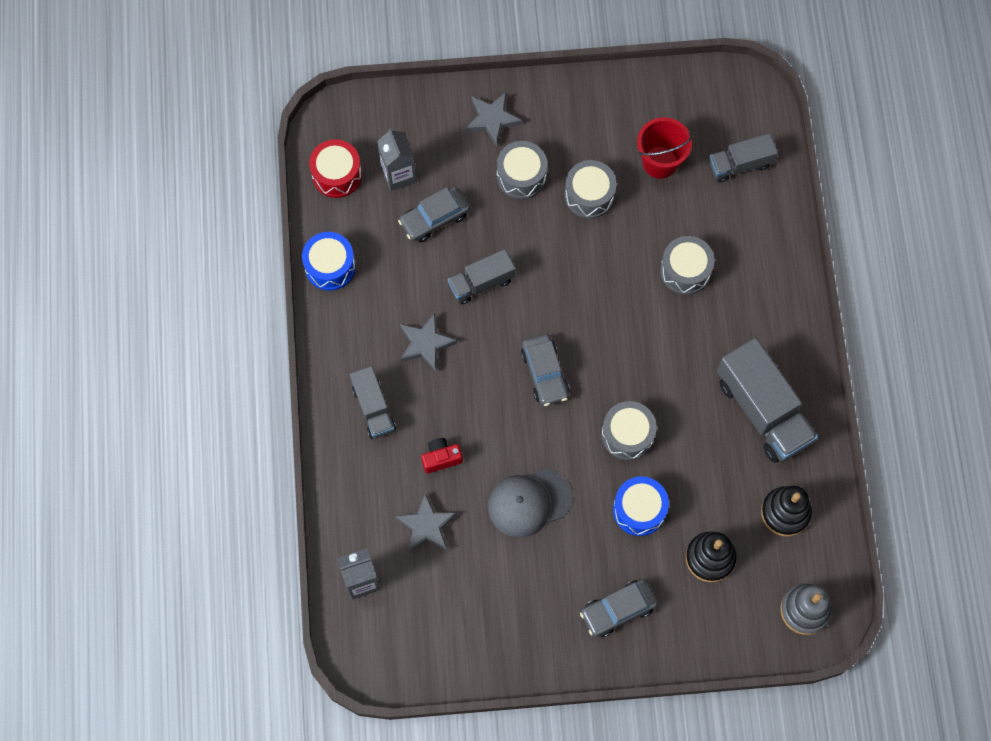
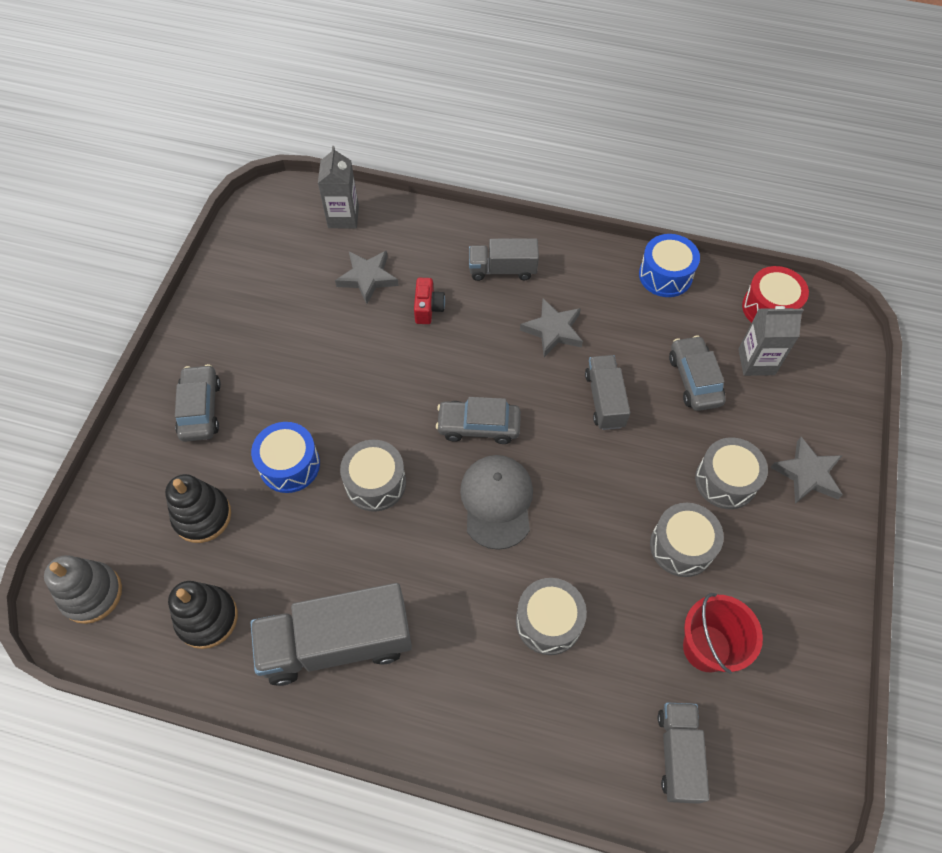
camera: 110 degrees right, 10 degrees down
grey cap [488,469,571,537] -> grey cap moved to [460,455,533,550]

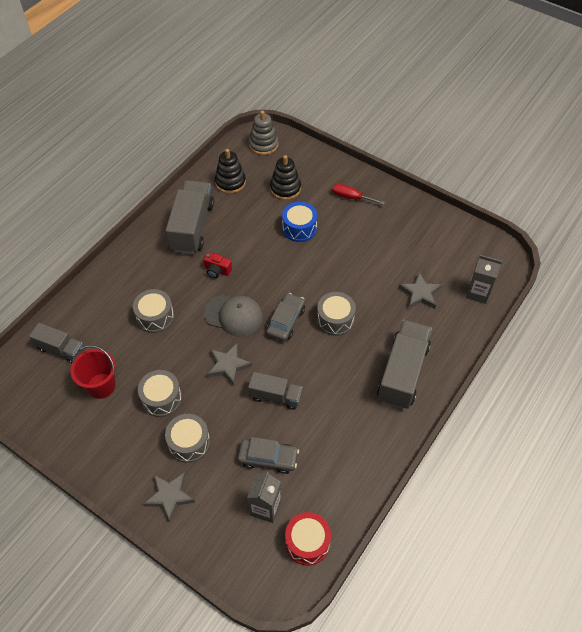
camera: 110 degrees right, 5 degrees down
grey car [175,364,221,442] -> red screwdriver [332,184,385,205]
grey drum [340,440,406,512] -> grey drum moved to [317,292,356,336]
red camera [414,278,445,324] -> red camera moved to [203,252,232,278]
grey truck [469,238,539,281] -> grey truck [377,320,432,409], size x1.73
grey star [520,299,583,357] -> grey star moved to [207,343,252,386]
blue drum [639,234,700,297] -> none

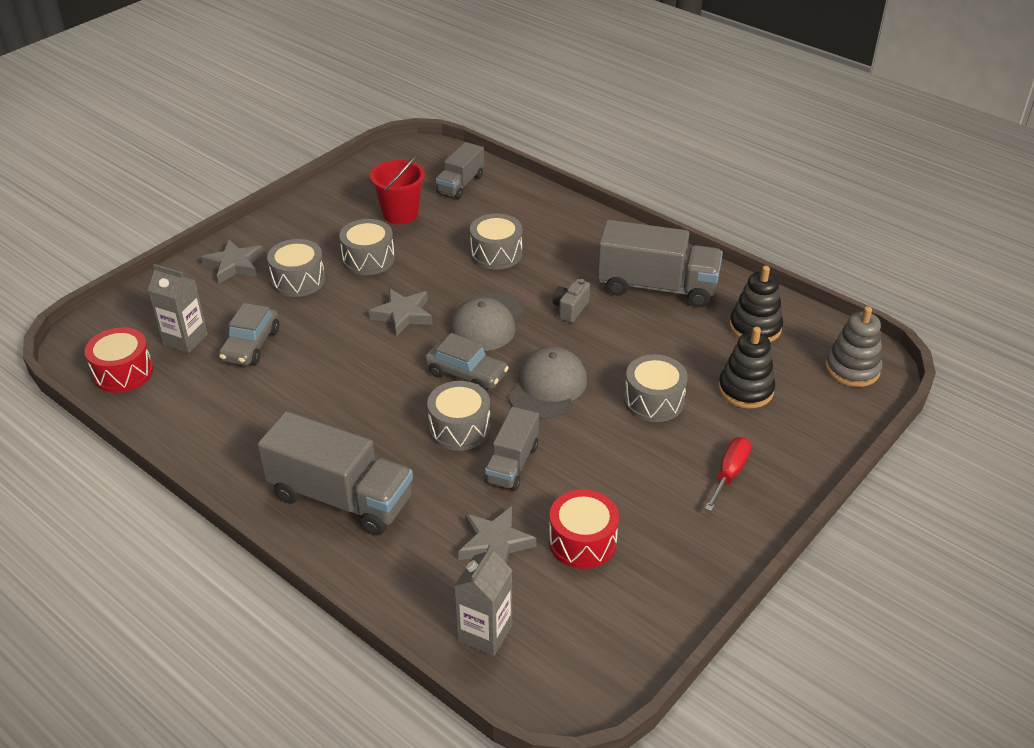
camera: 95 degrees right, 15 degrees down
red camera [203,252,232,278] -> grey camera [553,279,590,323]
grey truck [248,372,302,410] -> grey truck moved to [484,407,539,491]
blue drum [282,202,317,242] -> grey drum [624,354,688,422]
none -> grey cap [508,347,587,420]
none -> red drum [549,489,619,569]

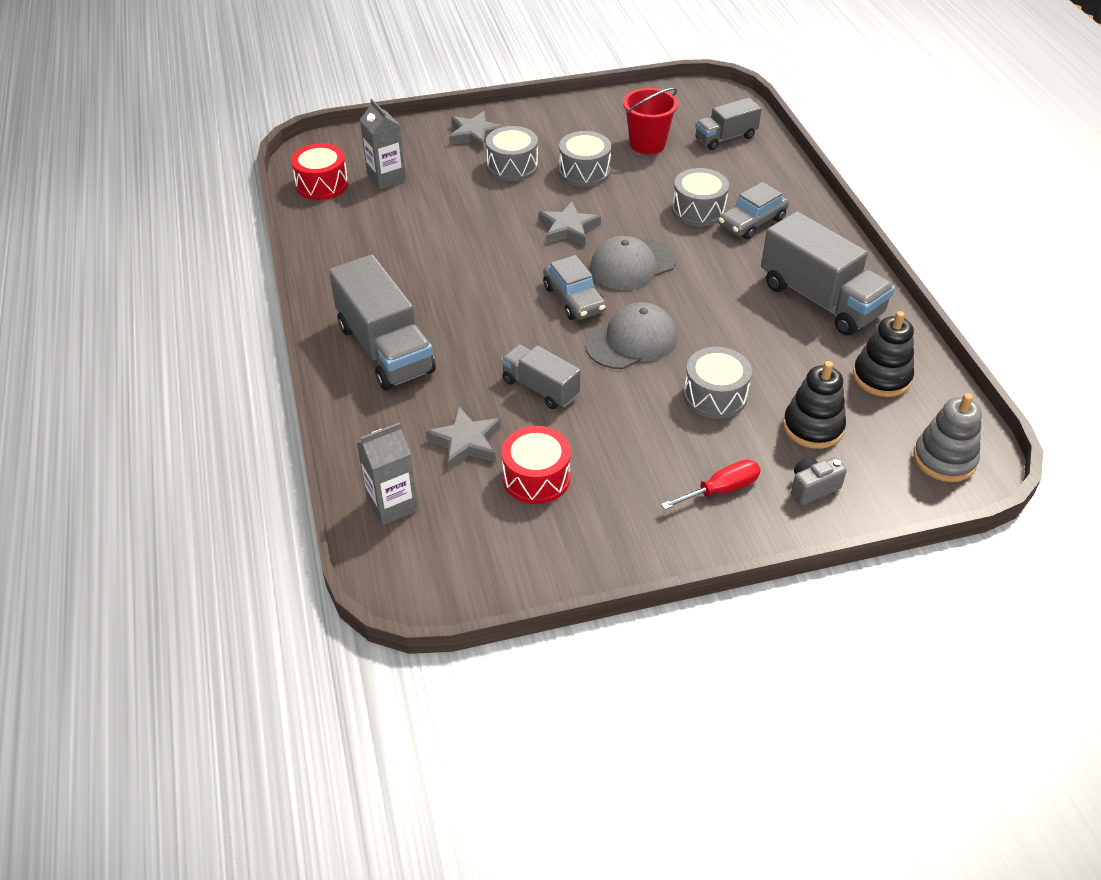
camera: 35 degrees right, 5 degrees up
grey car [219,303,279,366] -> grey car moved to [719,182,789,239]
grey drum [427,381,491,451] -> none
grey truck [484,407,539,491] -> grey truck turned 75 degrees clockwise [501,344,581,409]
grey camera [553,279,590,323] -> grey camera moved to [791,456,847,505]

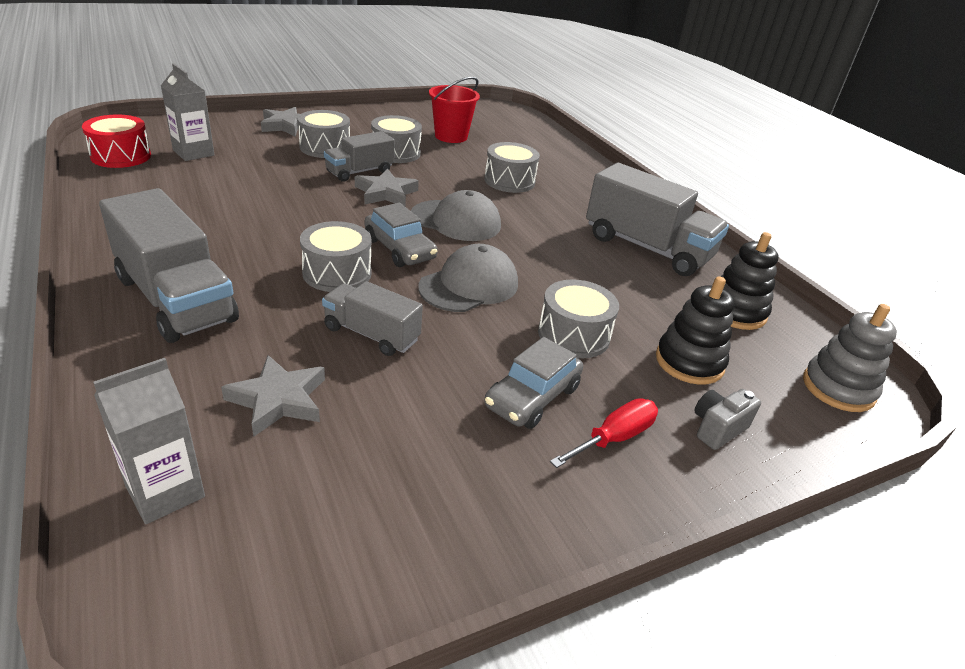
camera: 15 degrees left, 10 degrees down
red drum [501,426,571,504] -> none
grey cap [590,236,676,290] -> grey cap turned 120 degrees counterclockwise [411,190,501,241]
grey truck [695,98,762,150] -> grey truck moved to [324,131,395,182]
grey car [719,182,789,239] -> grey car moved to [484,337,583,429]
none -> grey drum [300,221,371,292]

